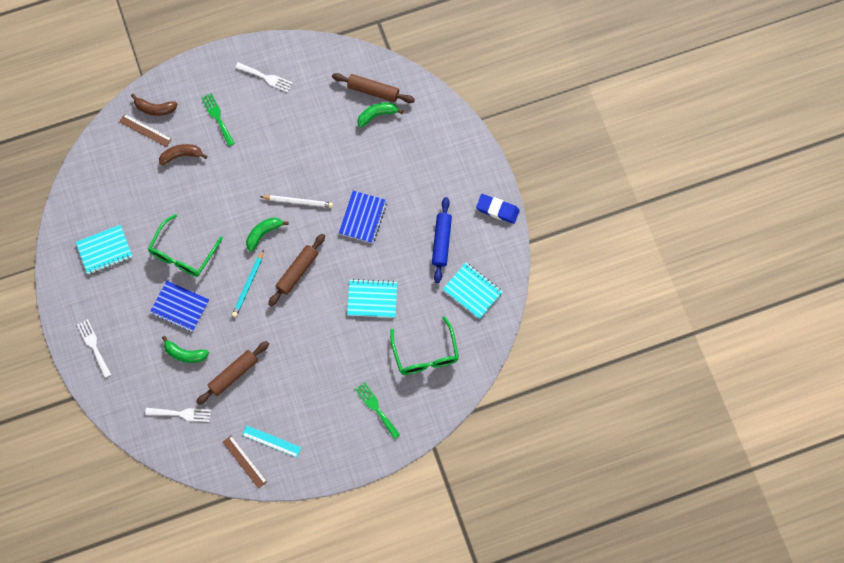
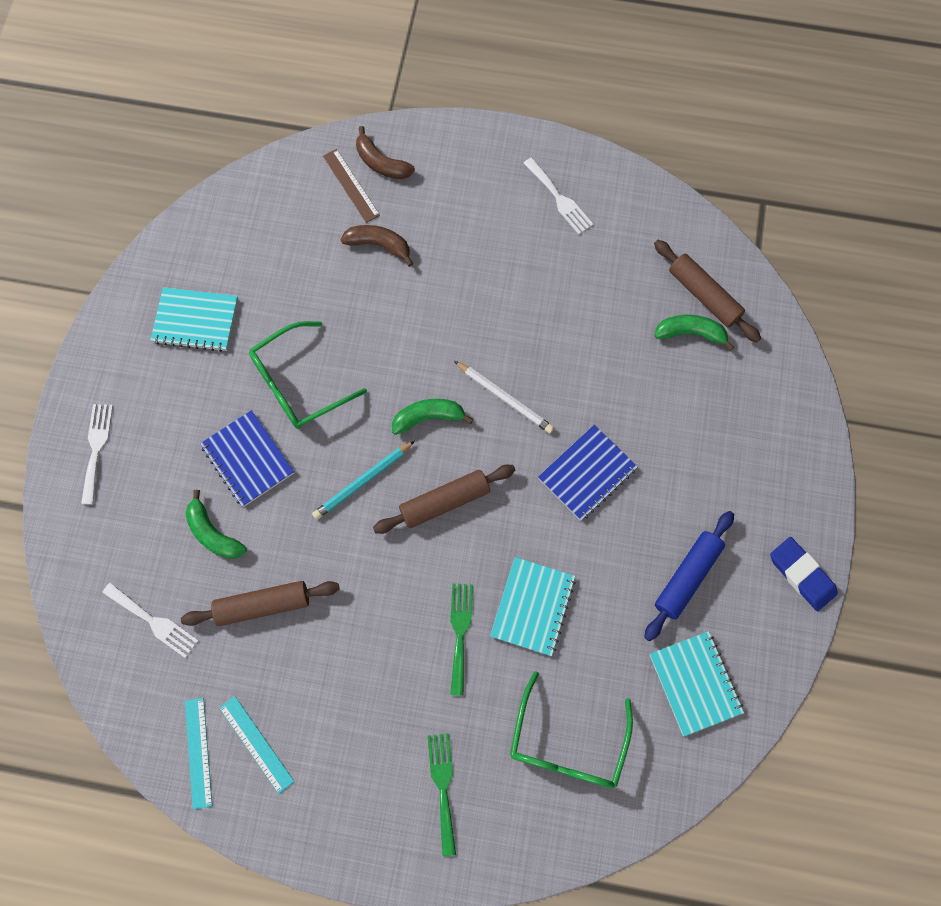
camera: 30 degrees right, 0 degrees up
green fork [201,93,235,146] -> green fork moved to [450,584,473,696]
brown ruler [223,436,267,489] -> turquoise ruler [185,698,212,810]
turquoise notebook [347,279,397,318] -> turquoise notebook turned 75 degrees clockwise [490,557,576,656]

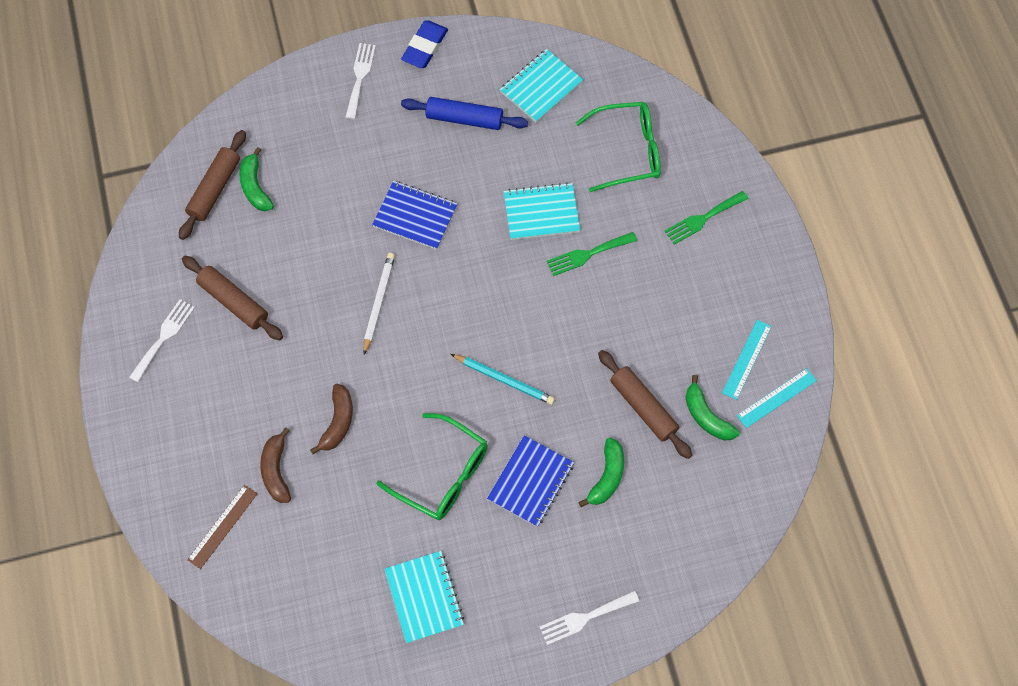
camera: 115 degrees left, 5 degrees down
white fork [102,582,199,658] -> white fork moved to [345,43,376,119]
brown banana [356,126,415,179] -> brown banana moved to [310,384,353,454]
brown rolling pin [373,465,515,534] -> brown rolling pin moved to [182,256,283,340]
green banana [392,399,474,435] -> green banana moved to [685,375,740,440]

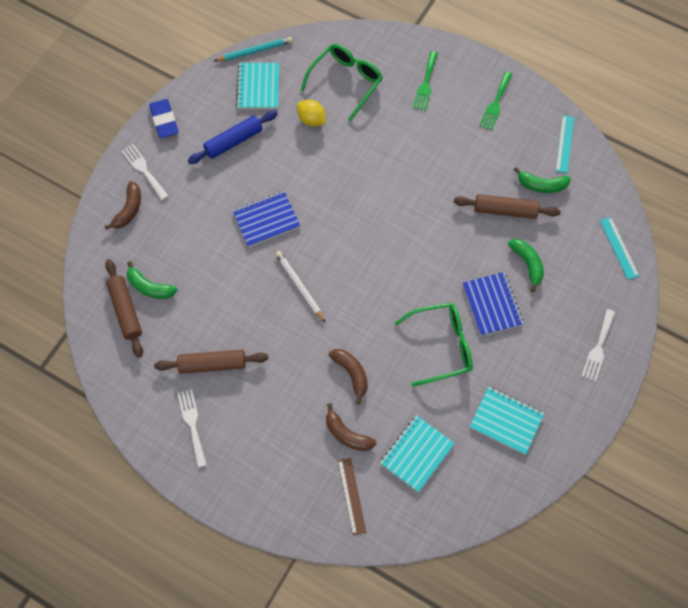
camera: 45 degrees left, 0 degrees up
turquoise pencil [451,354,555,405] -> turquoise pencil moved to [214,37,292,61]
turquoise notebook [504,182,580,240] -> turquoise notebook moved to [380,415,455,492]
green fork [547,232,637,276] -> green fork moved to [479,71,513,130]
turquoise ruler [722,320,772,400] -> turquoise ruler moved to [600,217,639,280]
none -> brown banana [104,181,141,230]
none -> yellow lemon [297,100,326,126]

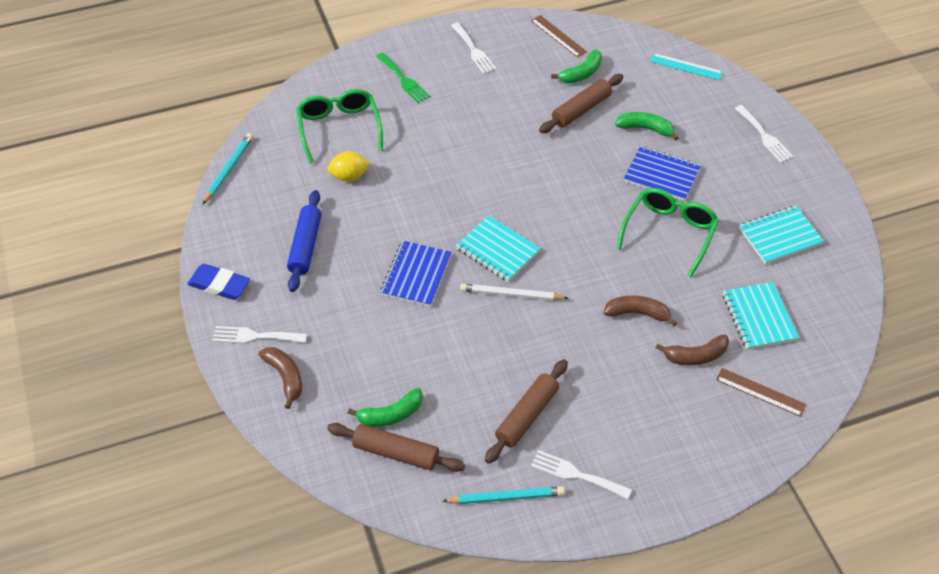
camera: 50 degrees left, 15 degrees down
turquoise notebook [236,63,279,109] -> turquoise notebook moved to [456,215,541,282]
green fork [479,71,513,130] -> white fork [451,23,496,74]
turquoise ruler [556,115,574,173] -> brown ruler [531,15,587,58]
none -> turquoise pencil [443,487,565,504]

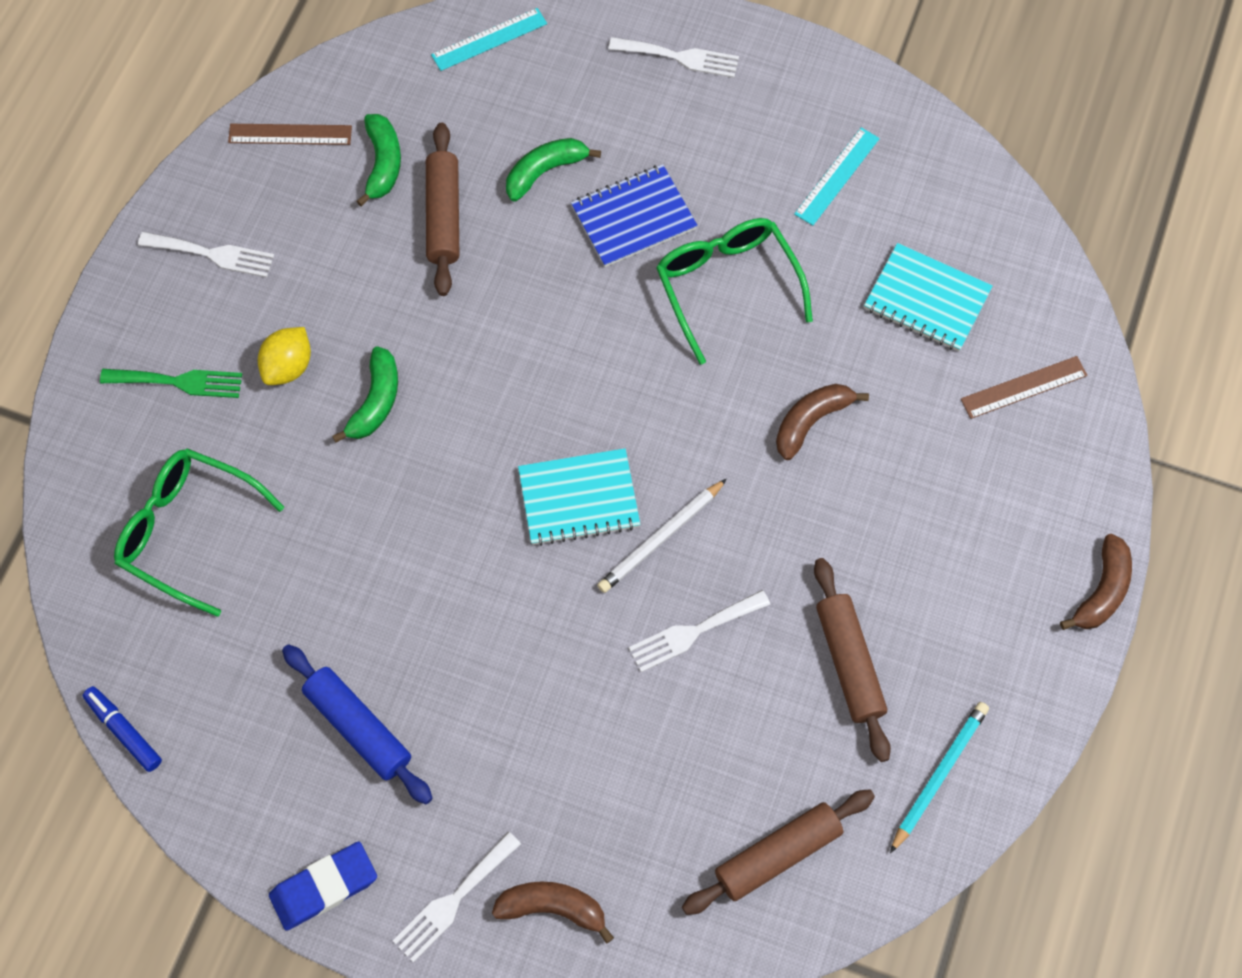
camera: 50 degrees left, 15 degrees up
turquoise pencil [202,133,253,205] -> blue marker [83,686,162,772]
yellow lemon [327,151,370,181] -> yellow lemon moved to [258,327,311,385]
green banana [348,388,423,427] -> green banana moved to [332,346,398,443]
blue notebook [380,241,452,307] -> none
white fork [531,450,632,499] -> white fork moved to [629,590,770,672]
brown banana [656,334,729,365] -> brown banana moved to [1060,534,1132,630]
turquoise notebook [739,206,824,264] -> turquoise ruler [794,127,880,226]

